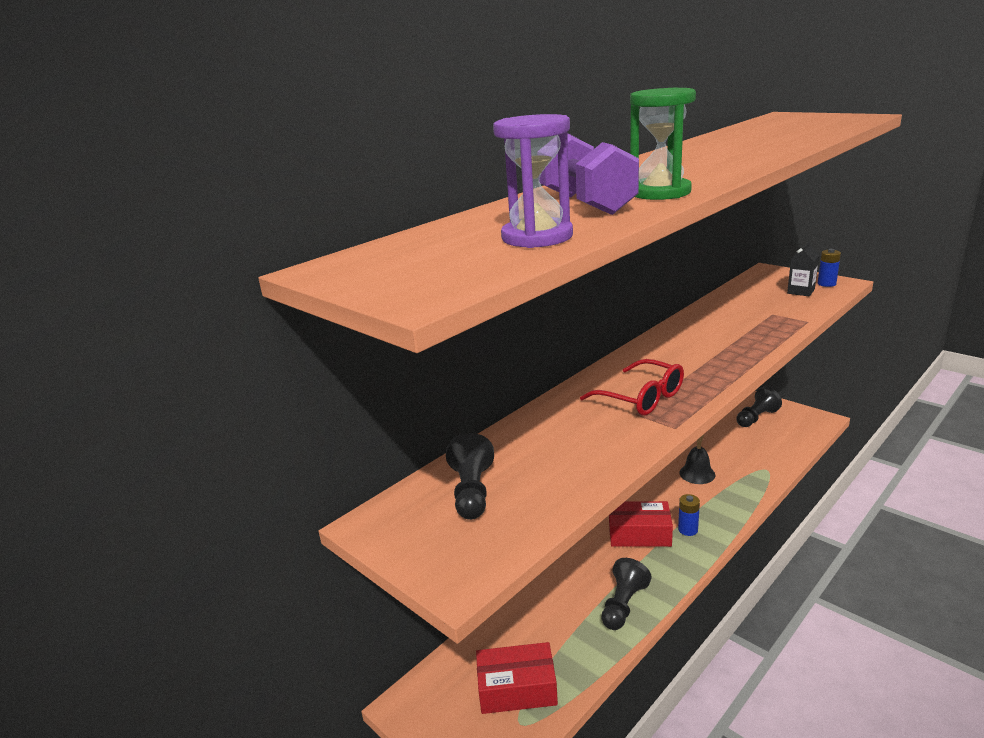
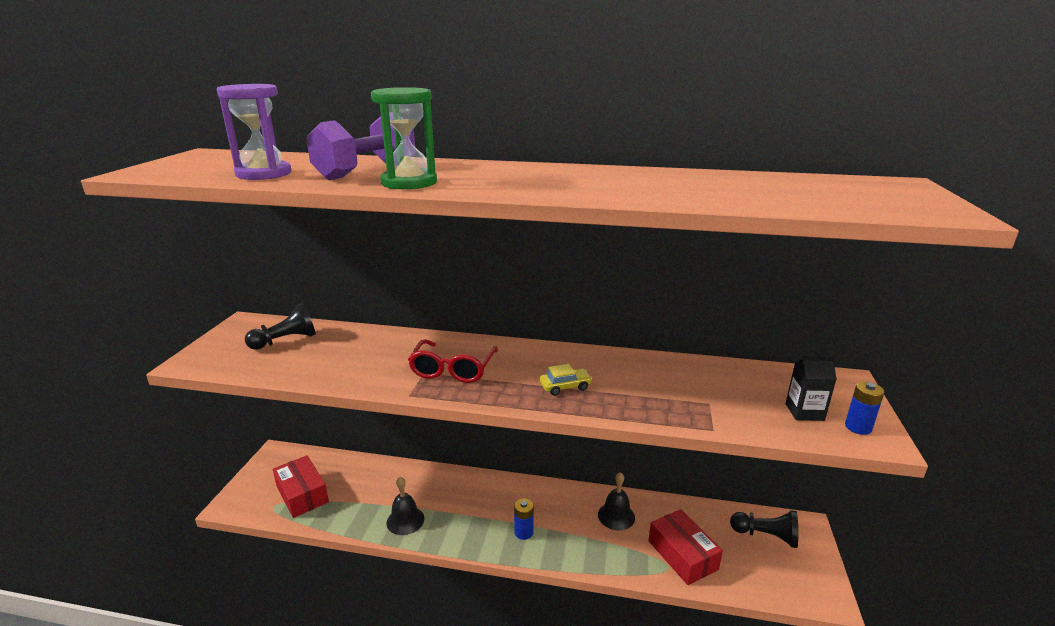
camera: 55 degrees right, 0 degrees up
black pawn [601,558,651,630] -> black bell [387,477,424,535]
red box [609,501,673,547] -> red box moved to [648,509,723,585]
none -> yellow car [540,364,592,396]

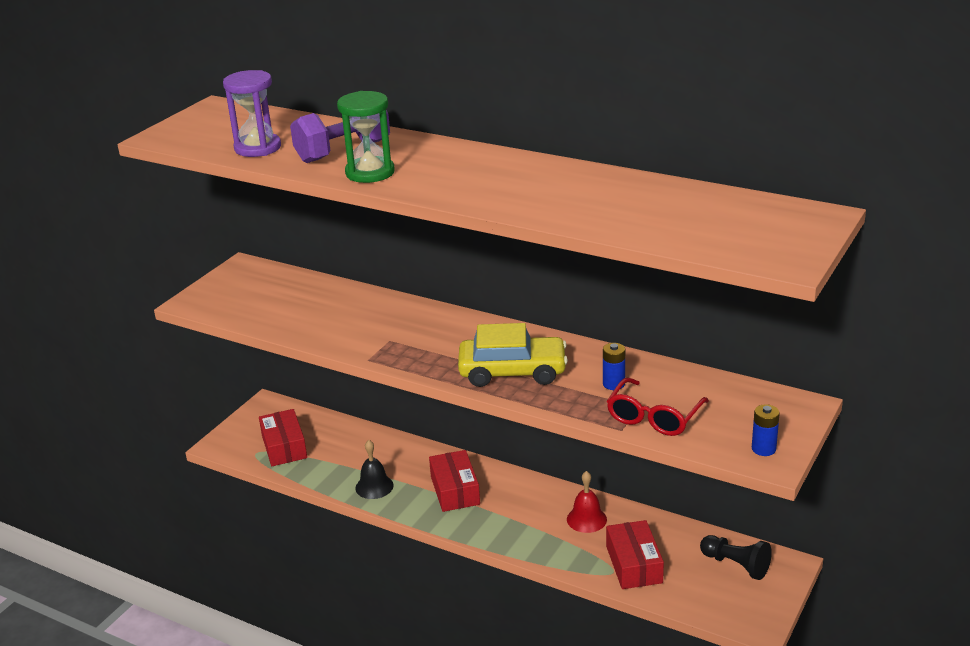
camera: 20 degrees right, 5 degrees up
black pawn [245,303,316,350] -> none
red glasses [408,339,498,383] -> red glasses moved to [607,378,709,436]
blue battery [514,498,534,540] -> blue battery moved to [603,343,625,390]
yellow car [540,364,592,396] -> yellow car [458,323,568,387], size x2.20
black bell [598,472,635,530] -> red bell [567,471,607,533]
black carton [786,355,837,421] -> none
none -> red box [429,450,480,512]

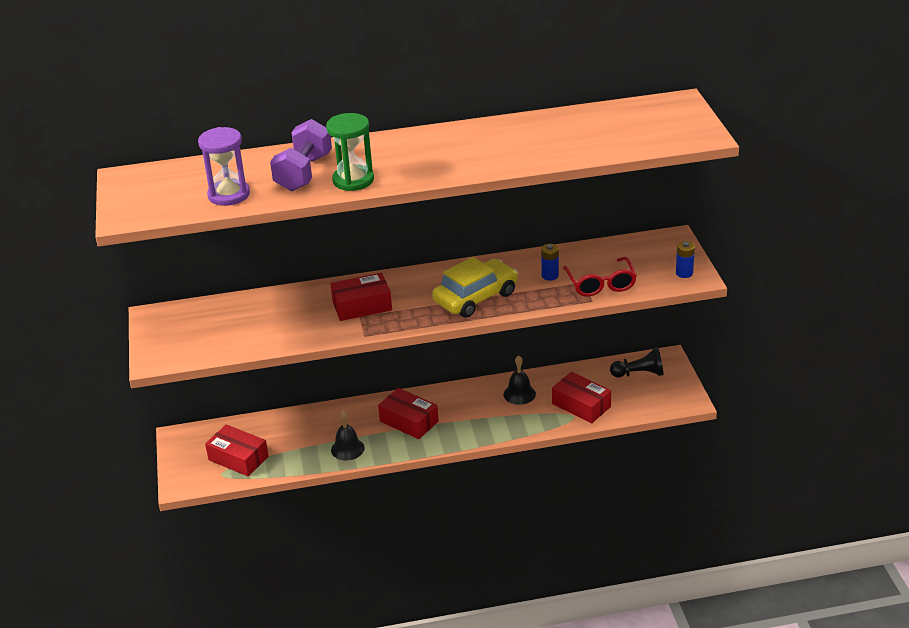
camera: 40 degrees left, 5 degrees up
red bell [567,471,607,533] -> black bell [504,355,536,405]
none -> red box [330,273,392,321]

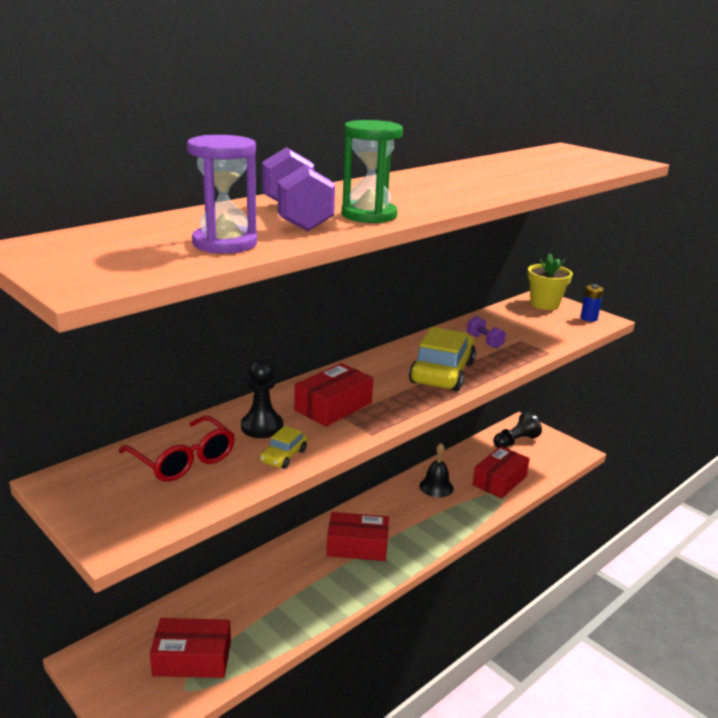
camera: 35 degrees left, 10 degrees down
black bell [331,410,365,460] -> none
blue battery [541,244,559,281] -> purple dumbbell [467,316,506,349]
red box [552,372,611,424] -> red box turned 60 degrees counterclockwise [473,446,530,499]
red glasses [563,257,637,297] -> red glasses moved to [119,416,235,482]
none -> black pawn [241,359,283,438]
none -> yellow car [260,426,307,469]
none -> yellow flower pot [527,253,573,310]

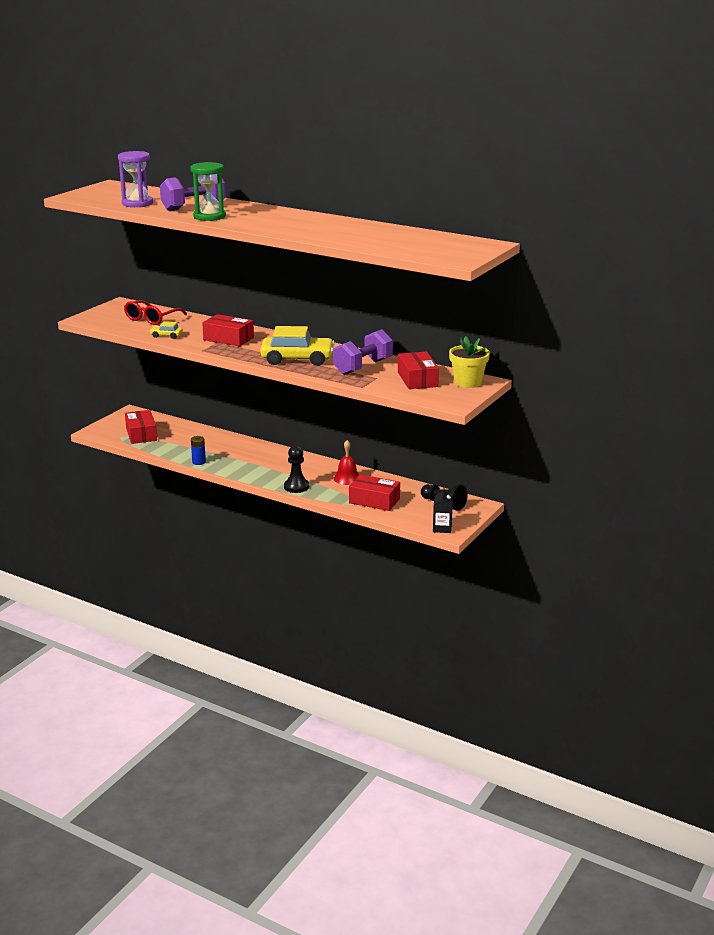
camera: 75 degrees right, 0 degrees up
black pawn [241,359,283,438] -> black pawn moved to [284,445,309,493]
red box [327,512,389,561] -> red box moved to [398,352,439,389]
black bell [419,443,454,498] -> red bell [333,440,359,485]
purple dumbbell [467,316,506,349] -> purple dumbbell [333,329,393,375], size x1.92
blue battery [580,284,604,322] -> blue battery moved to [191,436,206,465]
none -> black carton [433,487,453,533]

